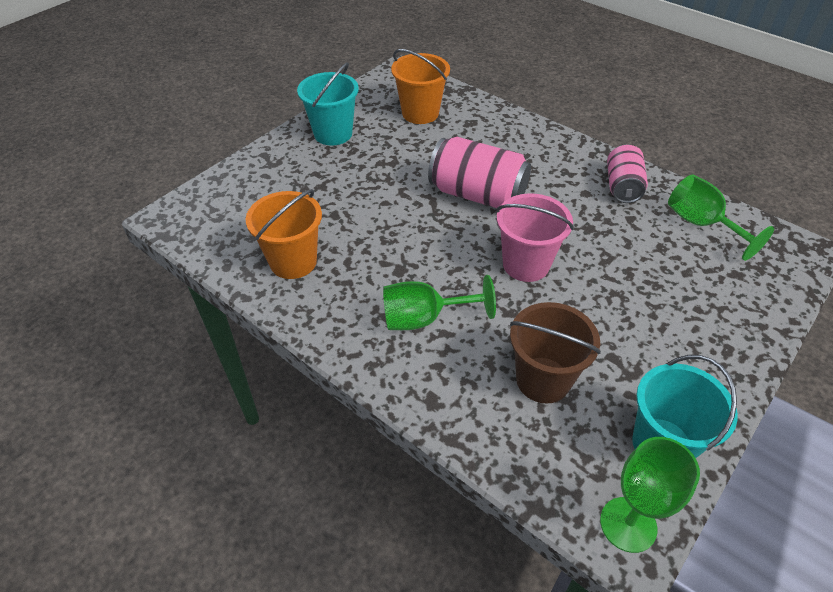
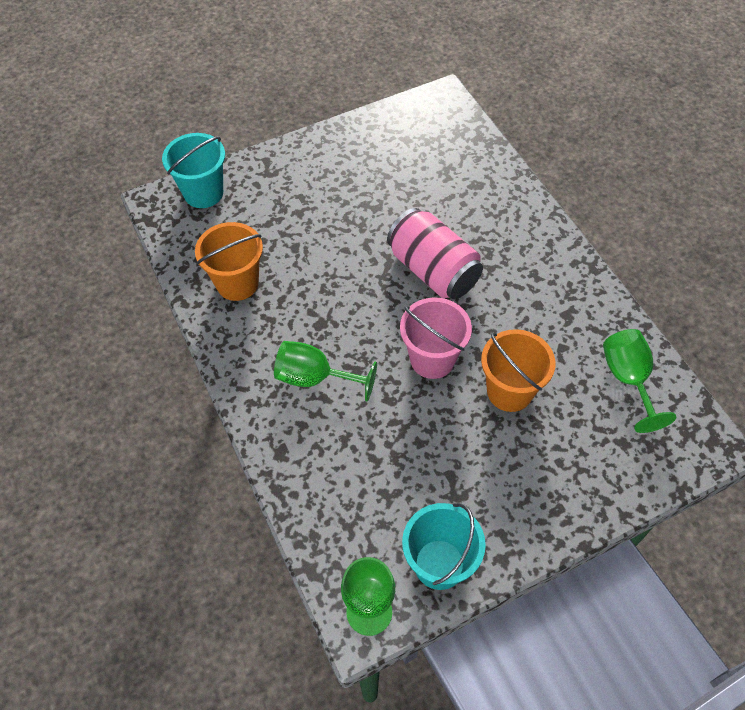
camera: 25 degrees right, 10 degrees up
turquoise bucket [297,62,359,146] -> turquoise bucket moved to [162,133,225,208]
orange bucket [391,49,450,124] -> orange bucket moved to [481,329,556,412]
brown bucket [510,302,601,404] -> none
pink can [607,144,648,203] -> none

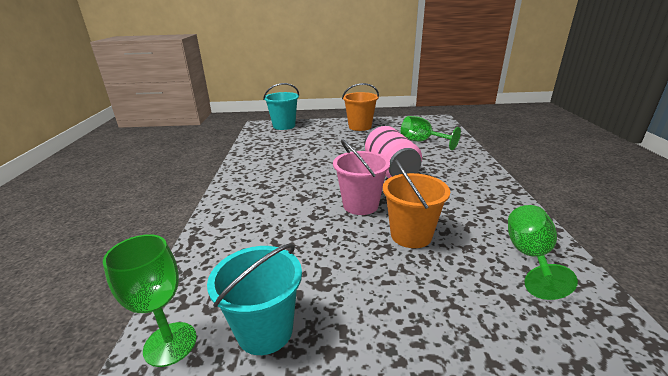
camera: 25 degrees right, 30 degrees down
orange bucket [195,222,263,301] -> orange bucket moved to [342,83,379,131]
green goblet [274,341,377,402] -> green goblet moved to [401,116,461,150]

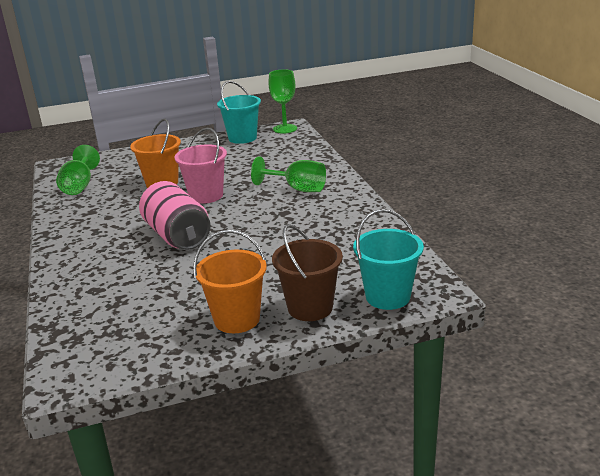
camera: 165 degrees right, 0 degrees up
green goblet [401,116,461,150] -> green goblet moved to [251,156,326,192]
none -> brown bucket [272,224,343,321]

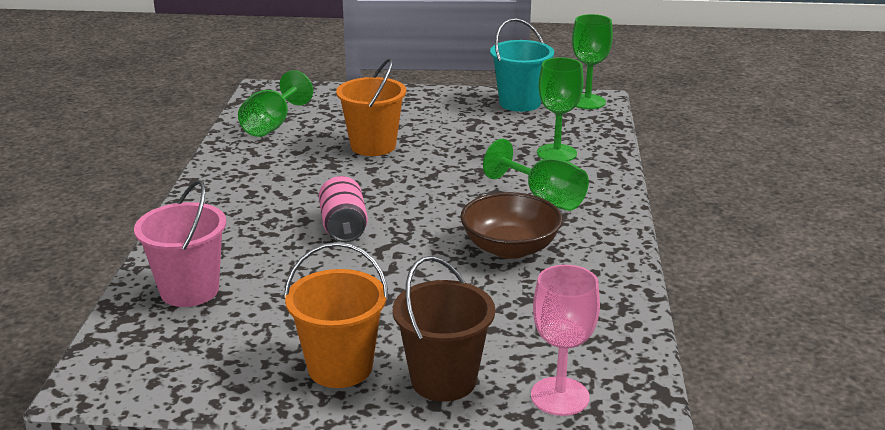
camera: 20 degrees right, 0 degrees up
pink can [139,181,211,250] -> pink can [319,176,368,242], size x0.64
pink bucket [175,128,227,204] -> pink bucket moved to [134,180,226,307]
turquoise bucket [353,209,424,310] -> pink goblet [531,265,600,416]
none -> brown bowl [460,192,563,259]
none -> green goblet [537,57,584,161]

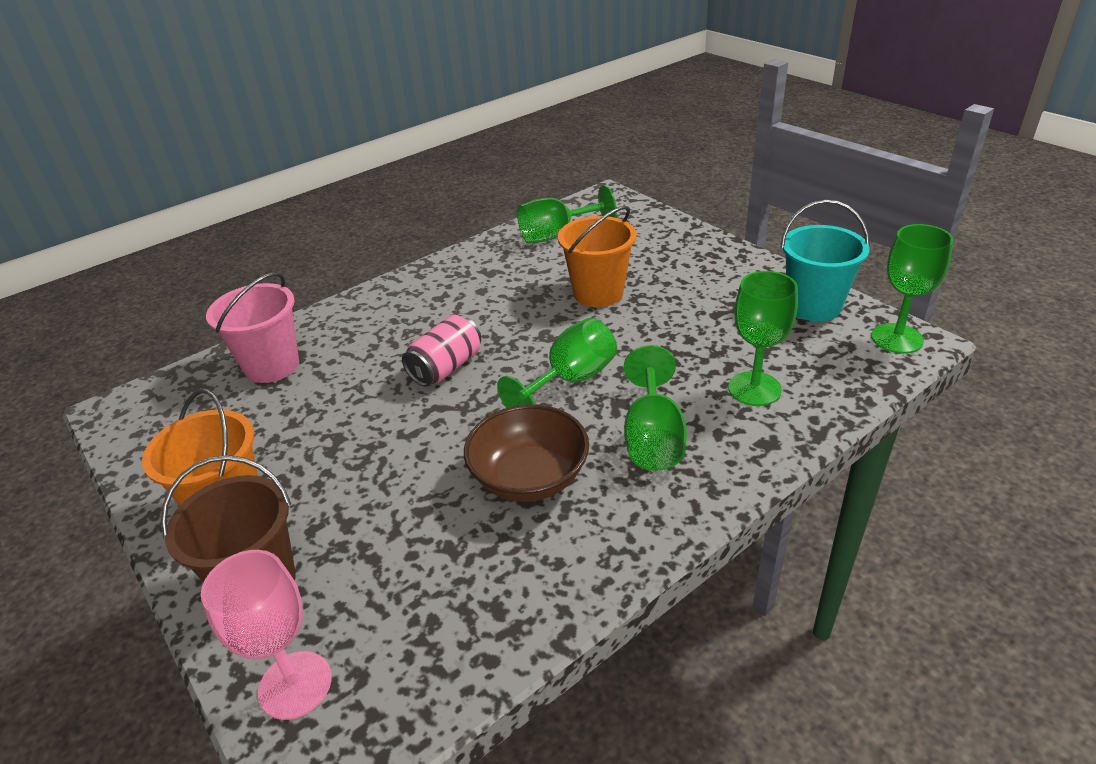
camera: 50 degrees right, 10 degrees up
none -> green goblet [497,318,617,408]

